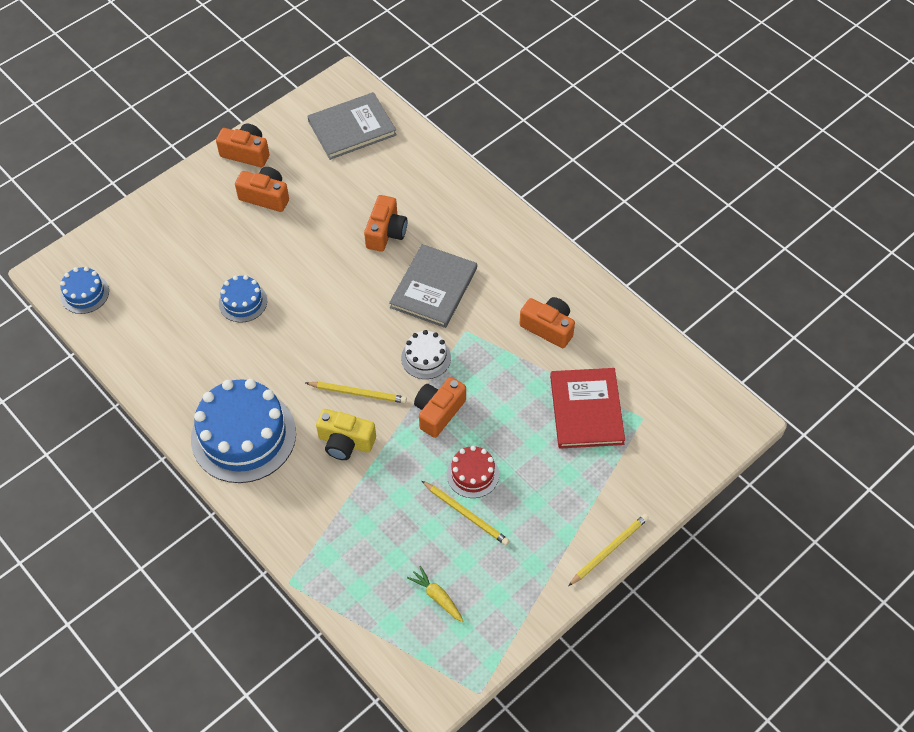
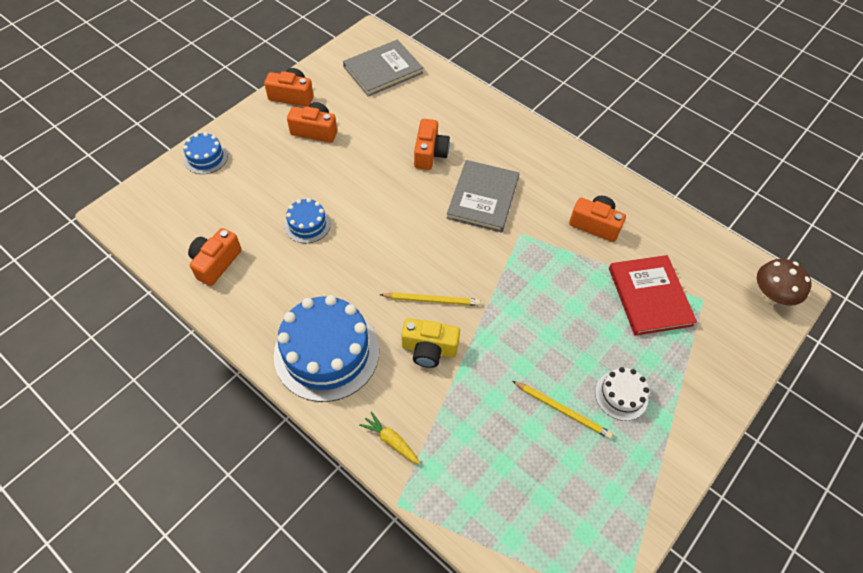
camera: 10 degrees left, 0 degrees up
blue cake [60,267,109,314] -> blue cake moved to [183,132,228,174]
white cake [401,330,451,379] -> white cake moved to [595,367,649,421]
yellow carrot [407,566,463,622] -> yellow carrot moved to [359,411,420,464]
orange camera [414,377,466,438] -> orange camera moved to [188,228,242,286]
red cake [447,446,499,498] -> none
yellow pencil [568,514,649,586] -> none
none -> brown mushroom [757,259,812,306]

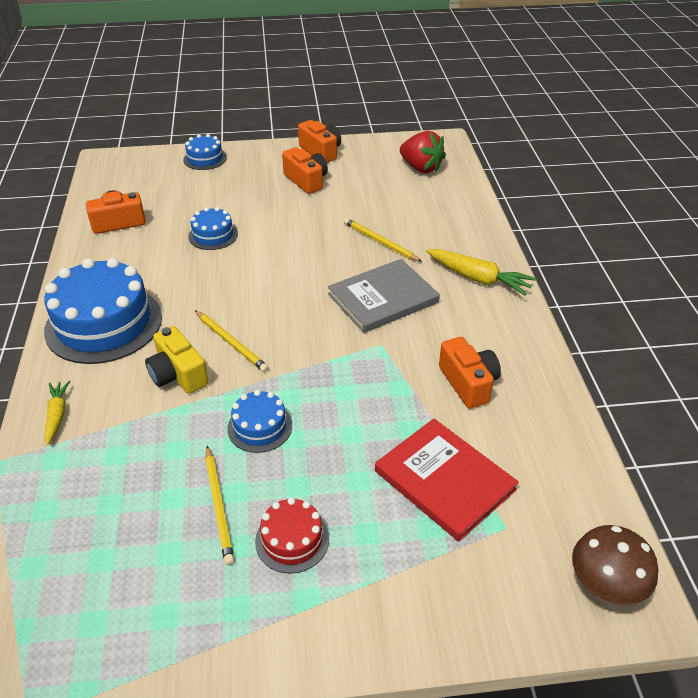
camera: 45 degrees right, 15 degrees down
grey book [343,40,423,96] -> red strawberry [400,131,446,173]
orange camera [414,119,450,170] -> yellow pencil [344,218,422,262]
white cake [595,367,649,421] -> red cake [255,497,329,574]
red book [609,255,697,336] -> red book turned 75 degrees counterclockwise [375,418,519,541]
none -> blue cake [227,390,292,453]
none -> yellow carrot [426,249,536,296]

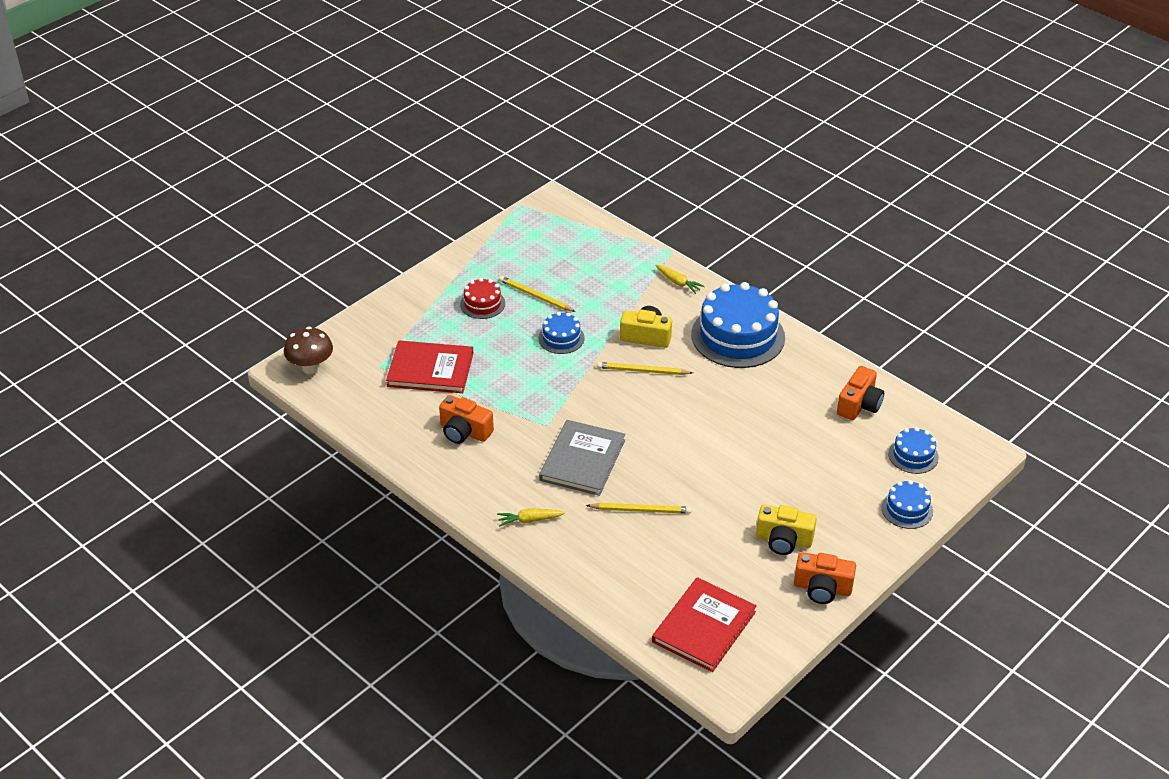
camera: 140 degrees right, 0 degrees up
blue cake [188,207,238,250] -> blue cake moved to [888,427,939,474]
orange camera [282,147,328,194] -> yellow camera [756,505,817,555]
red strawberry [400,131,446,173] -> red book [652,577,757,672]
yellow carrot [426,249,536,296] -> yellow carrot [497,508,565,527], size x0.60

